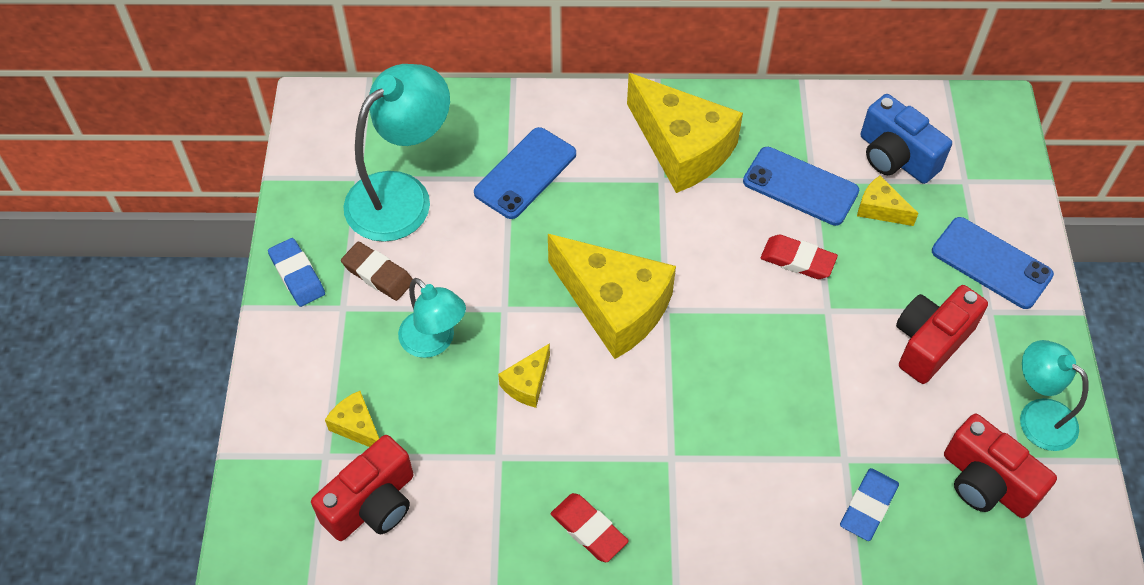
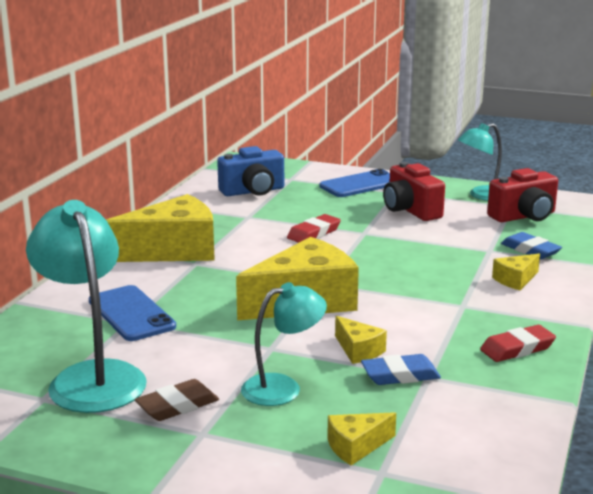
camera: 70 degrees left, 35 degrees down
blue eraser [268,238,325,307] -> blue eraser moved to [361,354,441,385]
red camera [311,435,414,541] -> none
blue phone [743,147,859,226] -> none
yellow cheese [857,176,919,226] -> yellow cheese moved to [492,254,540,290]

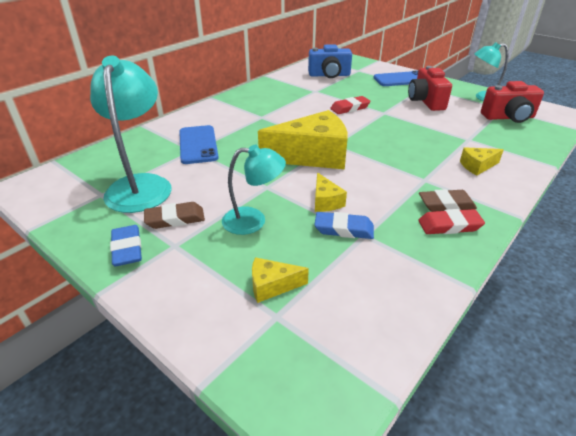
camera: 20 degrees right, 15 degrees up
yellow cheese [106,194,215,262] -> none
blue eraser [501,232,562,259] -> blue eraser moved to [110,225,142,266]
none -> brown eraser [419,189,477,212]

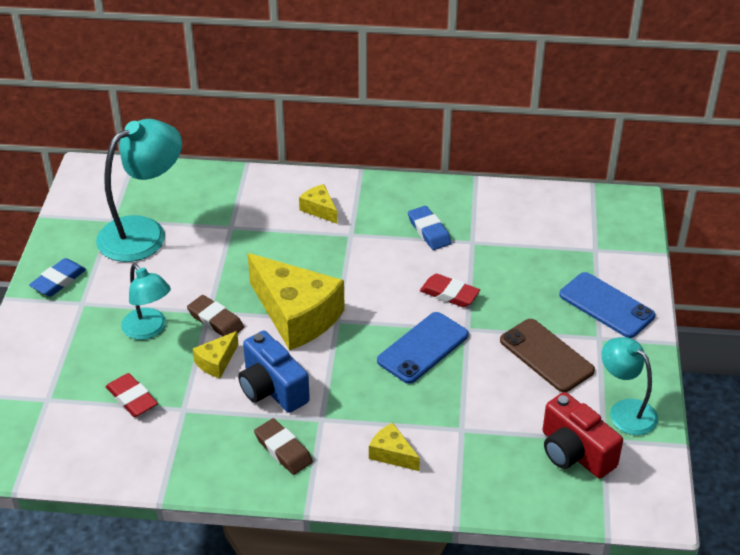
camera: 55 degrees right, 5 degrees up
brown eraser [144,202,205,229] -> brown eraser moved to [187,295,244,336]
blue phone [179,125,219,164] -> blue phone moved to [377,312,469,384]
yellow cheese [252,257,309,303] -> yellow cheese moved to [299,184,337,224]
blue camera [308,44,352,78] -> blue camera moved to [238,331,310,413]
blue eraser [315,212,374,239] -> blue eraser moved to [408,206,452,250]
red camera [408,66,452,111] -> brown phone [500,319,595,392]
red eraser [419,209,485,234] -> red eraser moved to [106,373,158,417]

